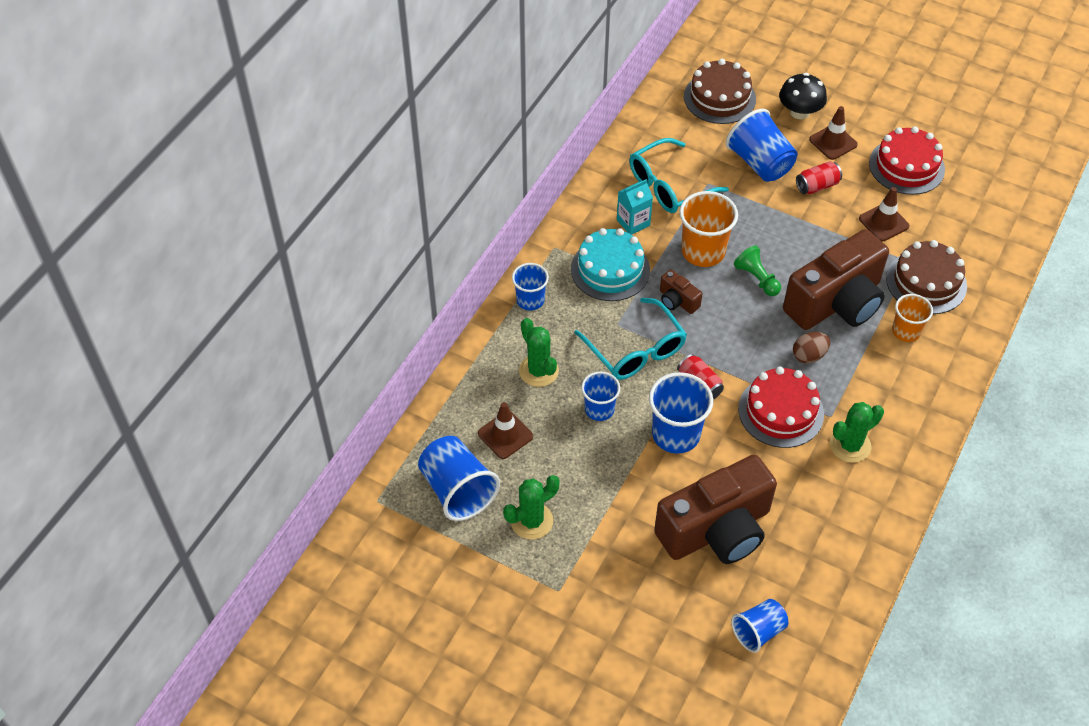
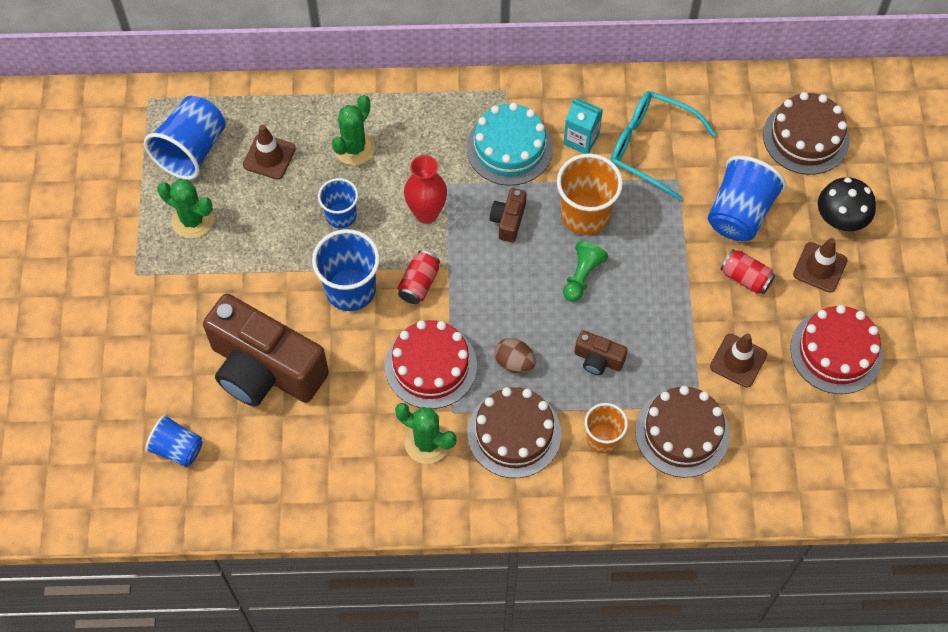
camera: 60 degrees right, 10 degrees up
blue cup [512,263,549,311] -> none
turquoise glasses [574,298,687,380] -> red vase [404,155,447,224]
brown camera [783,229,889,330] -> brown camera [574,330,628,375], size x0.42
none -> brown cake [467,387,561,478]

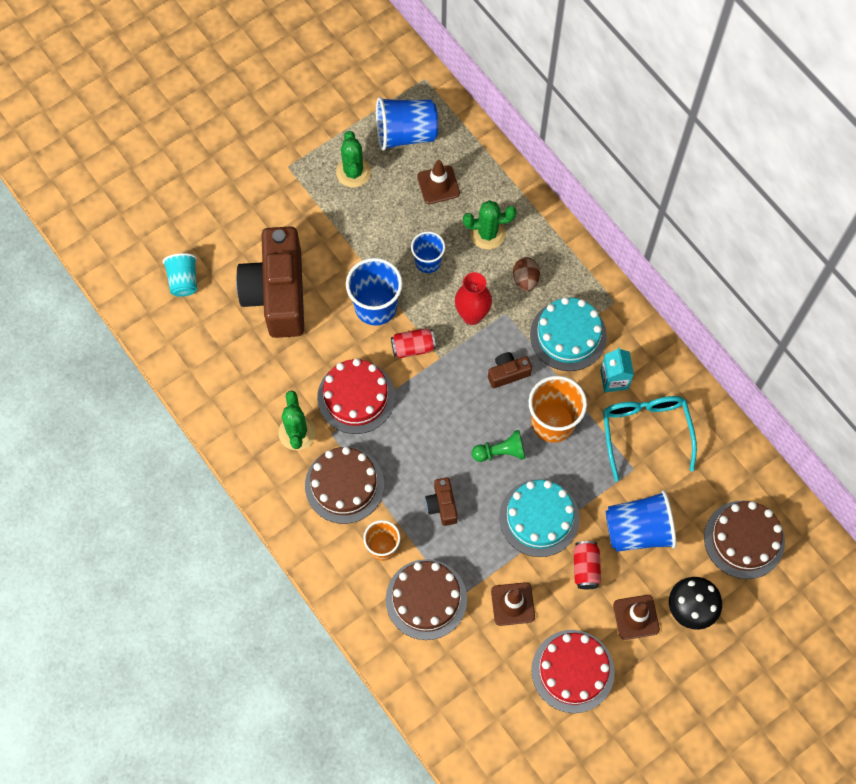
camera: 55 degrees right, 5 degrees up
blue cup [145,414,203,467] -> turquoise cup [163,253,197,297]
brown egg [494,338,536,373] -> brown egg moved to [513,257,540,291]
none -> turquoise cake [499,479,580,557]

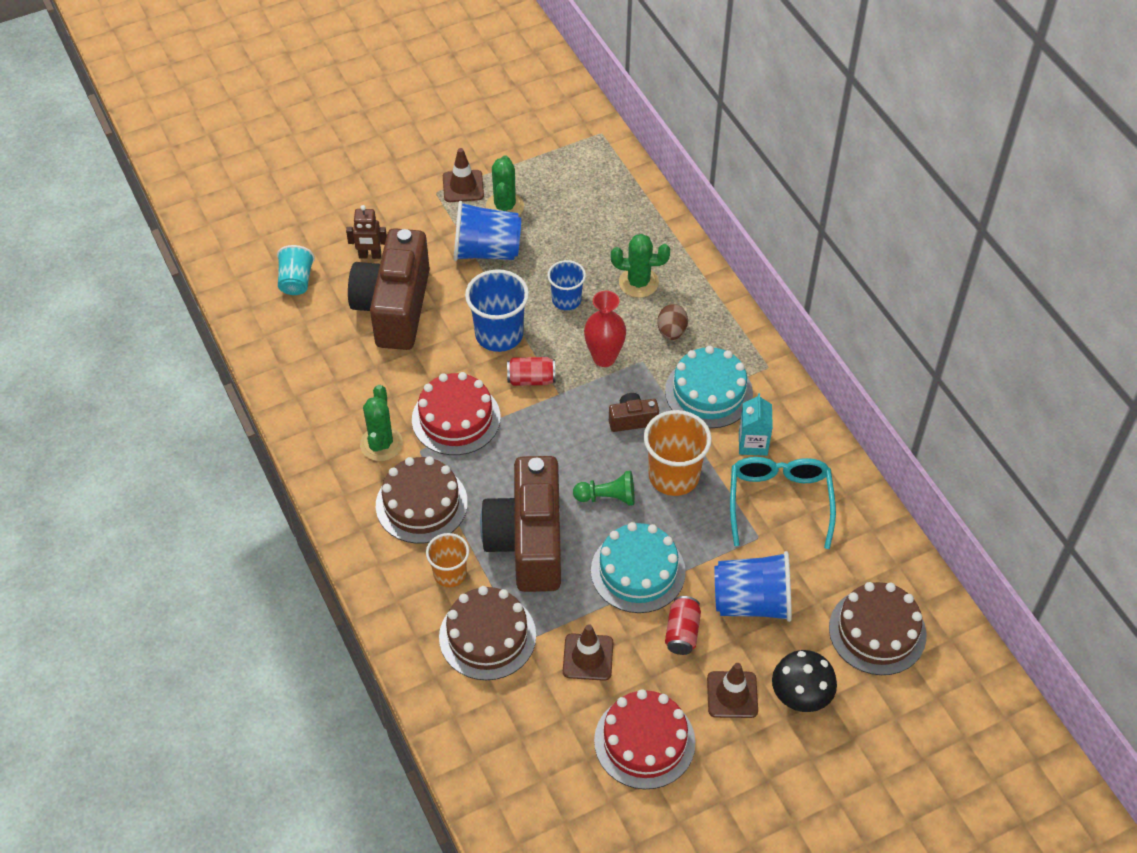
camera: 10 degrees right, 15 degrees down
blue cup [376,97,438,151] -> blue cup moved to [454,201,521,261]
brown traffic cone [417,160,460,204] -> brown traffic cone moved to [443,148,484,202]
brown camera [425,477,458,526] -> brown camera [480,456,561,592], size x2.39
none -> brown robot [346,205,387,259]

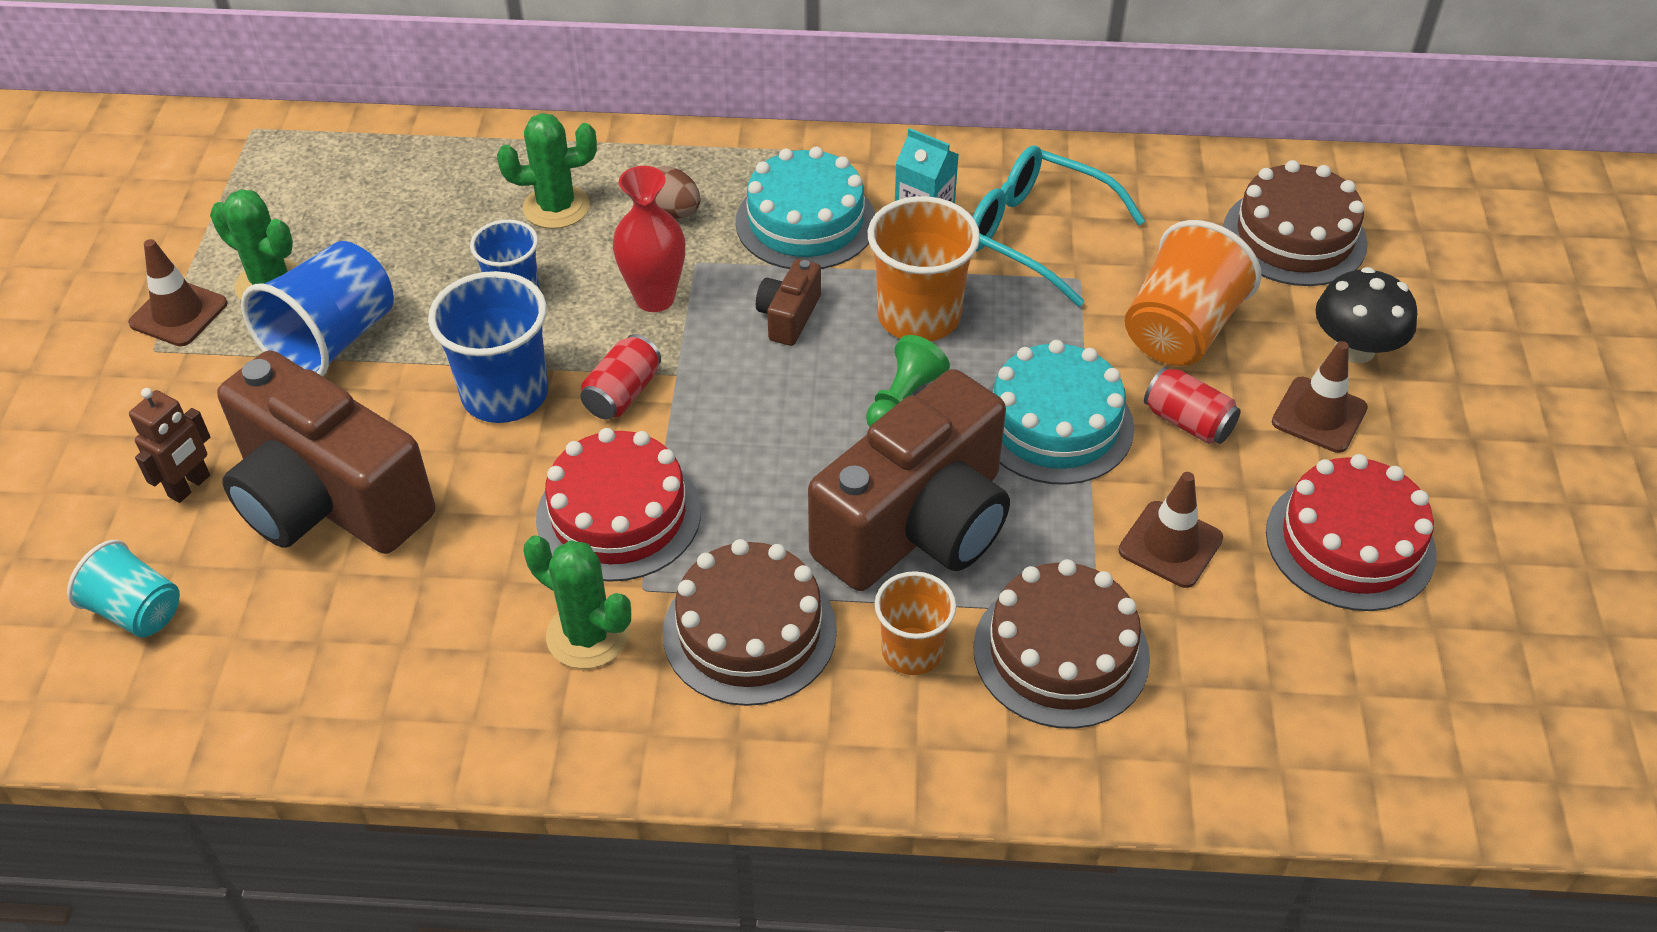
camera: 60 degrees left, 5 degrees down
brown camera [480,456,561,592] -> brown camera turned 75 degrees counterclockwise [808,369,1010,591]
green cactus [611,234,670,298] -> green cactus turned 45 degrees clockwise [497,113,597,229]
blue cup [714,551,792,622] -> orange cup [1125,220,1262,366]

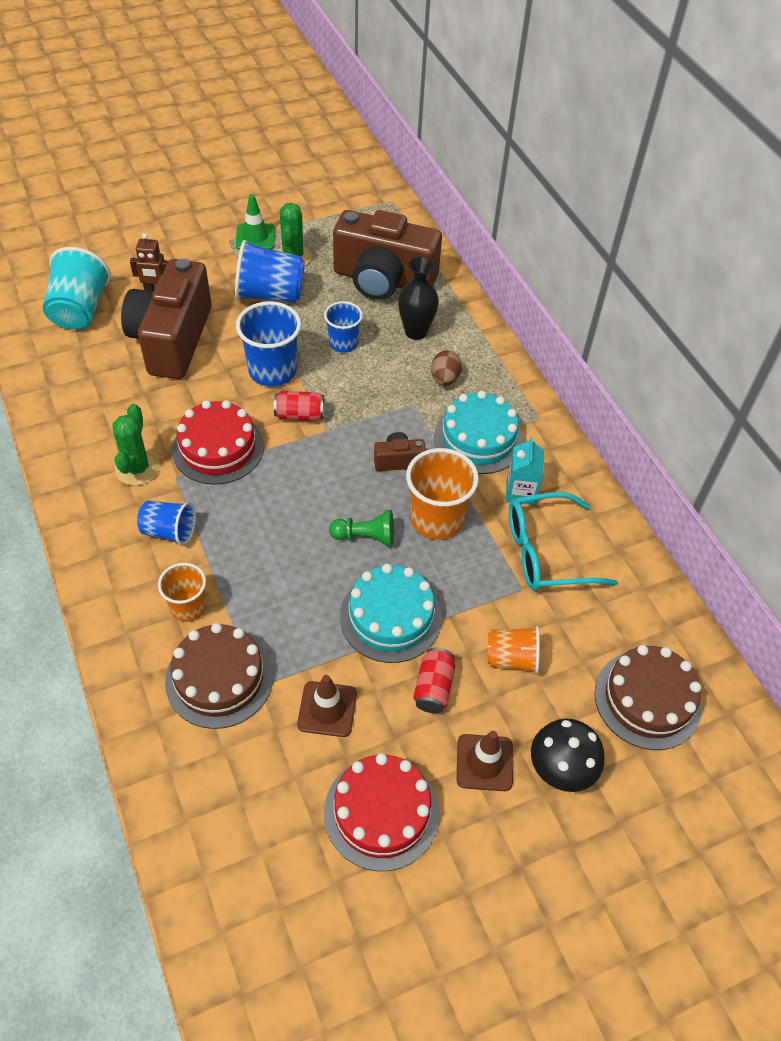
camera: 60 degrees right, 5 degrees up
turquoise cup [67,540,180,638] -> turquoise cup [43,247,111,330], size x1.61
brown traffic cone [128,239,227,346] -> green traffic cone [236,194,275,250]
green cactus [497,113,597,229] -> black vase [398,256,439,340]
red vase [613,166,685,312] -> none
brown cake [663,539,837,706] -> blue cup [137,500,196,546]
brown camera [808,369,1010,591] -> brown camera moved to [333,210,442,300]
turquoise glasses [973,145,1145,307] -> turquoise glasses turned 105 degrees counterclockwise [509,492,618,591]
orange cup [1125,220,1262,366] -> orange cup [488,626,540,674], size x0.62

